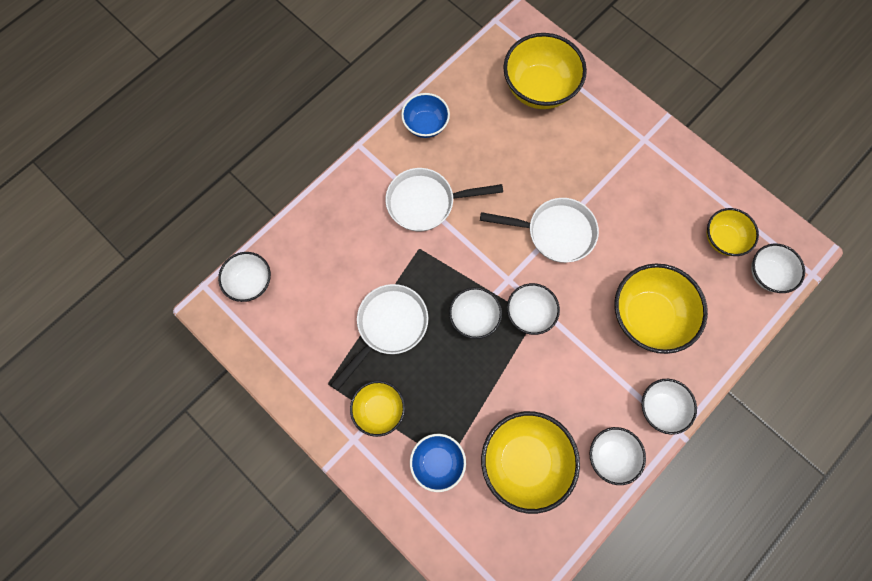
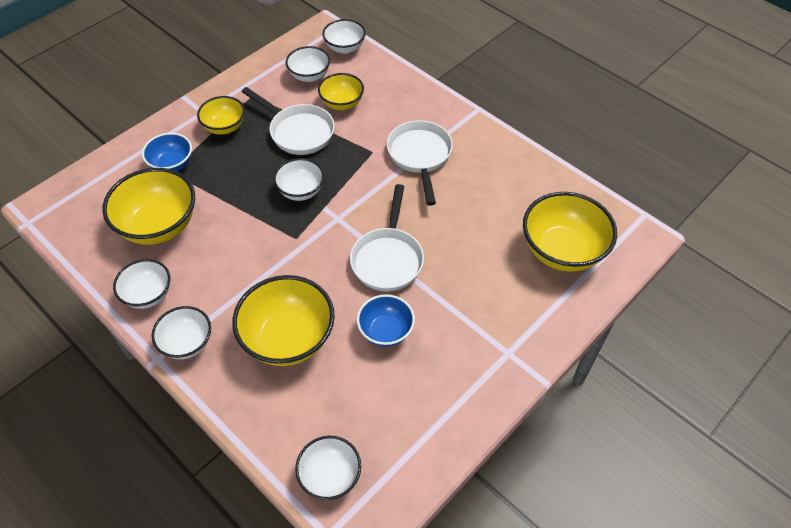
camera: 90 degrees right, 20 degrees down
blue bowl [401,93,450,138] -> blue bowl moved to [357,294,415,347]
white bowl [507,283,560,335] -> white bowl moved to [285,46,330,82]
yellow bowl [706,208,759,256] -> yellow bowl moved to [318,73,364,110]

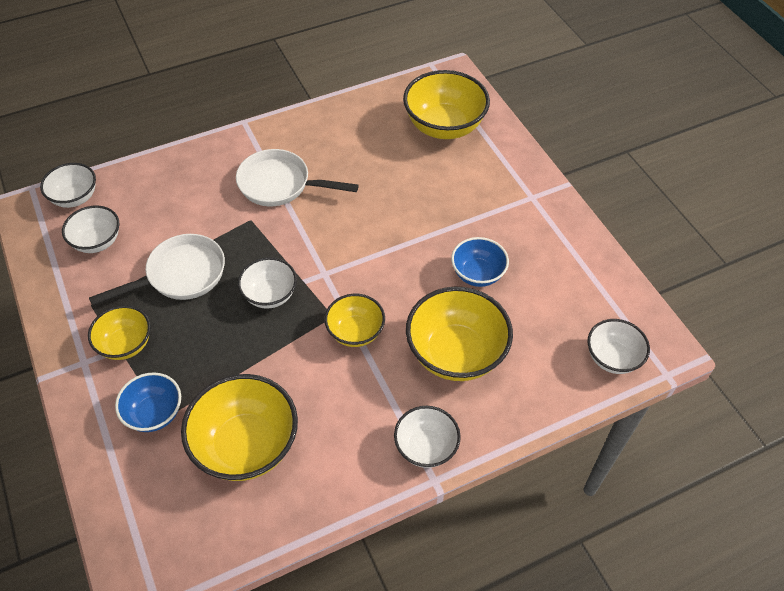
camera: 70 degrees left, 0 degrees up
white bowl [113,259,170,309] -> none
yellow bowl [318,73,364,110] -> yellow bowl moved to [324,294,385,347]
white pan [350,184,424,292] -> none

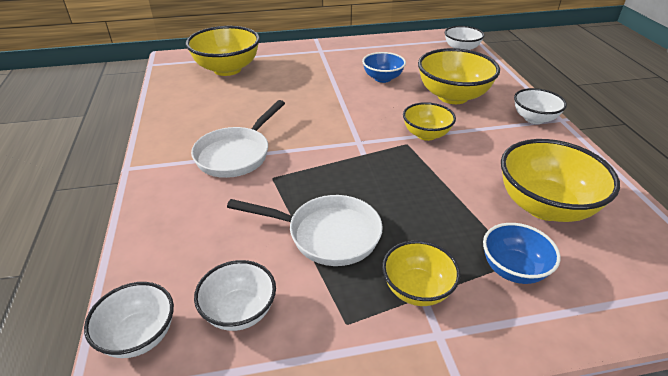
camera: 75 degrees left, 15 degrees down
white pan [89,234,225,306] -> white pan turned 120 degrees clockwise [227,195,383,266]
white bowl [238,257,297,309] -> none

